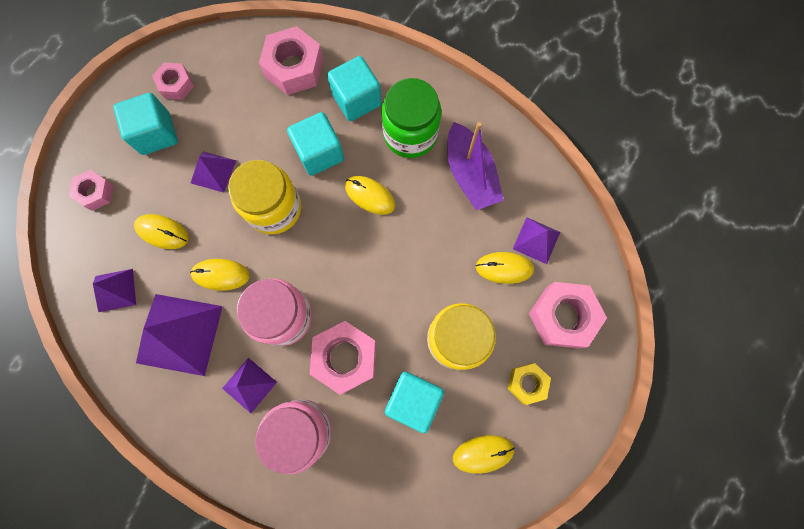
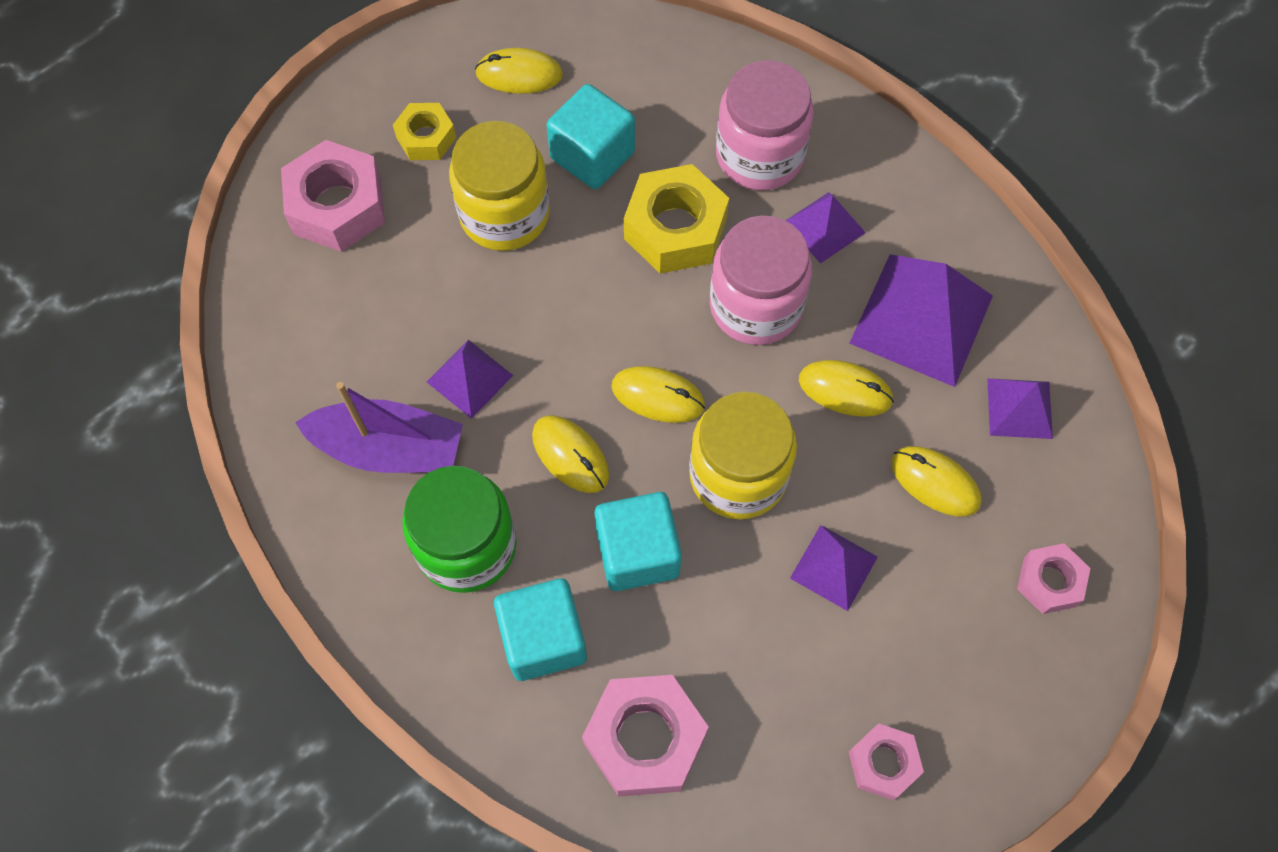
camera: 165 degrees left, 10 degrees down
turquoise cube [113,93,178,155] -> none
pink nut [310,321,376,395] -> yellow nut [624,164,729,274]
purple boat [447,122,504,210] -> purple boat turned 105 degrees clockwise [295,382,463,473]
yellow mouse [476,252,534,284] -> yellow mouse moved to [611,366,705,423]
purple pyramid [513,217,560,264] -> purple pyramid moved to [427,340,513,419]

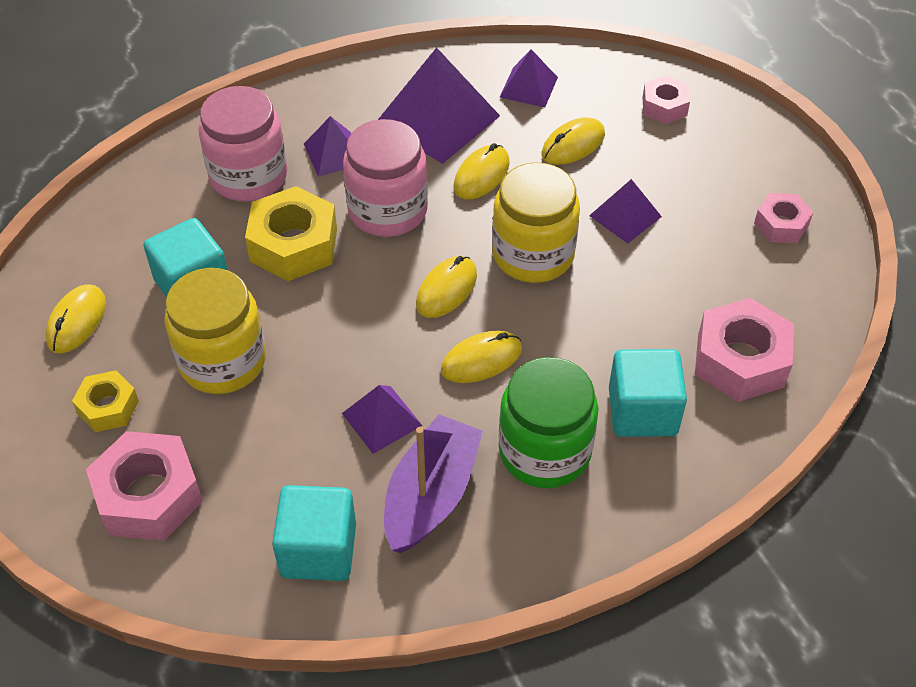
camera: 75 degrees left, 15 degrees down
turquoise cube [595,492,682,591] -> turquoise cube moved to [272,485,356,581]

